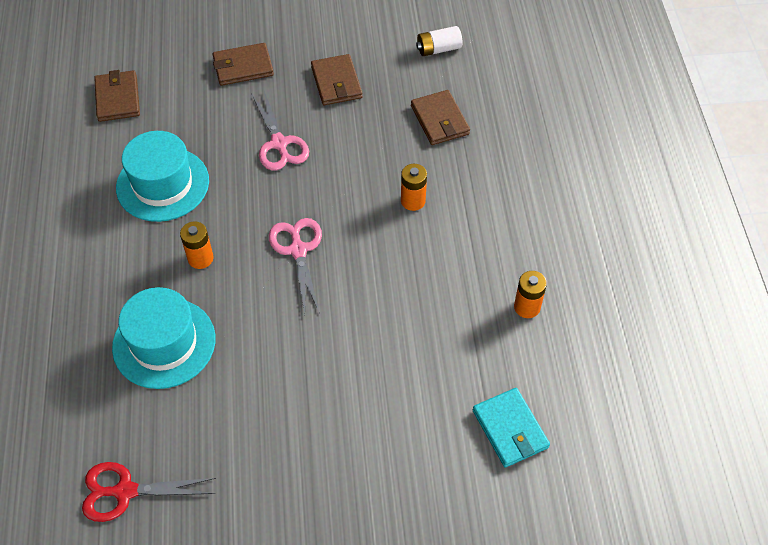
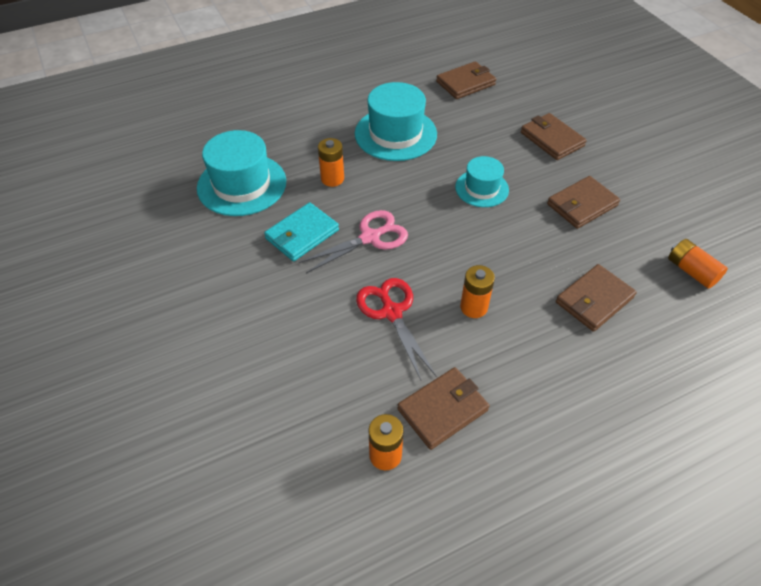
camera: 70 degrees right, 5 degrees down
red scissors [82,462,216,522] -> red scissors moved to [356,278,436,380]
pink scissors [252,91,309,171] -> turquoise hat [455,156,509,207]
white battery [416,26,463,56] -> orange battery [668,239,728,289]
turquoise wallet [473,388,550,467] -> turquoise wallet moved to [264,202,339,261]
none -> brown wallet [397,367,490,450]

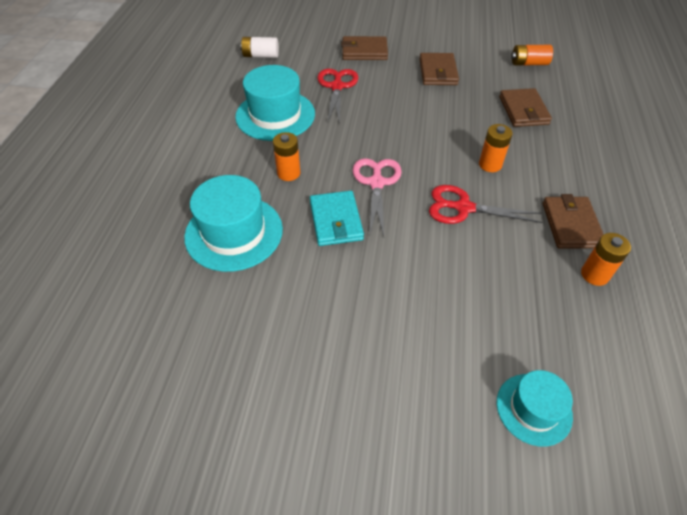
camera: 55 degrees left, 0 degrees up
brown wallet [436,61,496,99] -> white battery [240,37,279,58]
turquoise hat [455,156,509,207] -> turquoise hat moved to [497,370,573,447]
none -> red scissors [317,69,358,124]

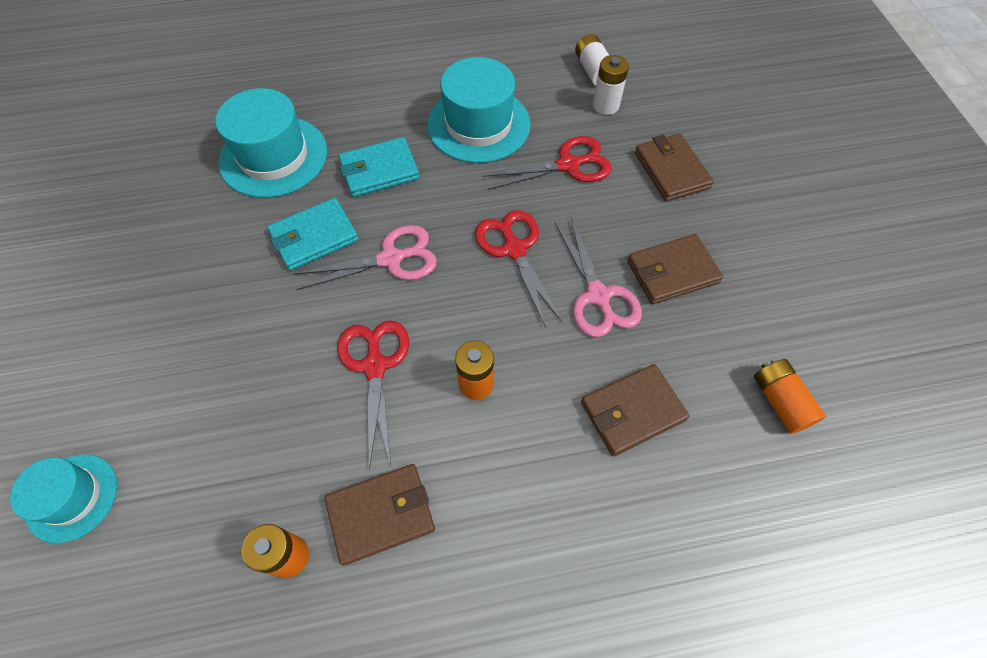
camera: 70 degrees right, 10 degrees up
orange battery [273,132,301,181] -> turquoise wallet [338,137,420,197]
none -> red scissors [475,210,563,328]
none -> pink scissors [555,217,642,337]
none -> white battery [593,55,629,115]

